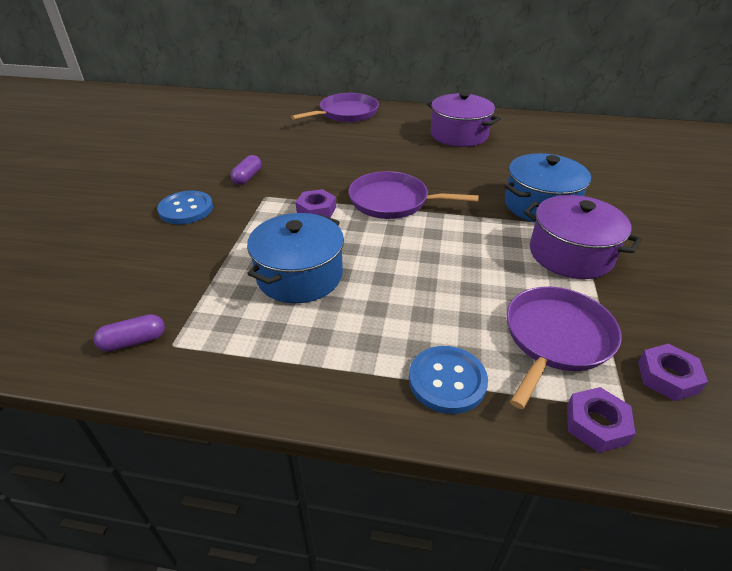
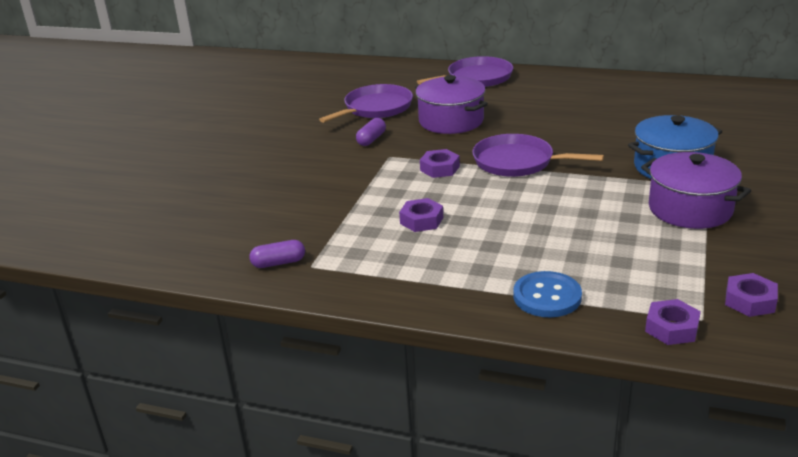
camera: 10 degrees right, 10 degrees down
blue button [157,191,213,224] -> none
blue pot [247,213,344,303] -> purple nut [399,198,443,232]
purple pot [426,92,501,147] -> purple pot moved to [415,75,488,134]
purple pan [506,287,622,409] -> purple pan moved to [319,84,413,123]

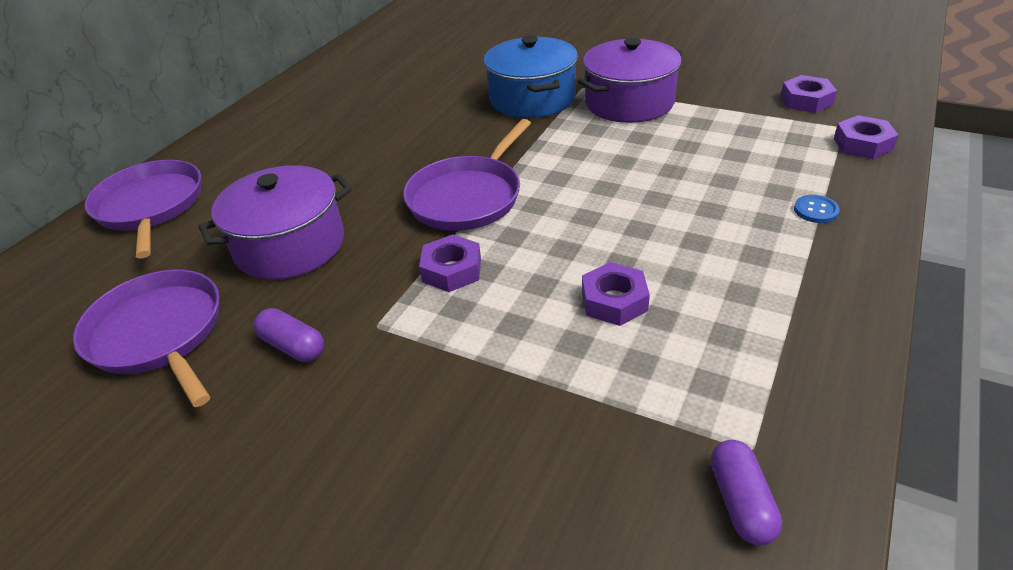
camera: 80 degrees left, 10 degrees up
blue button [513,271,582,317] -> blue button [794,195,840,223], size x0.51

